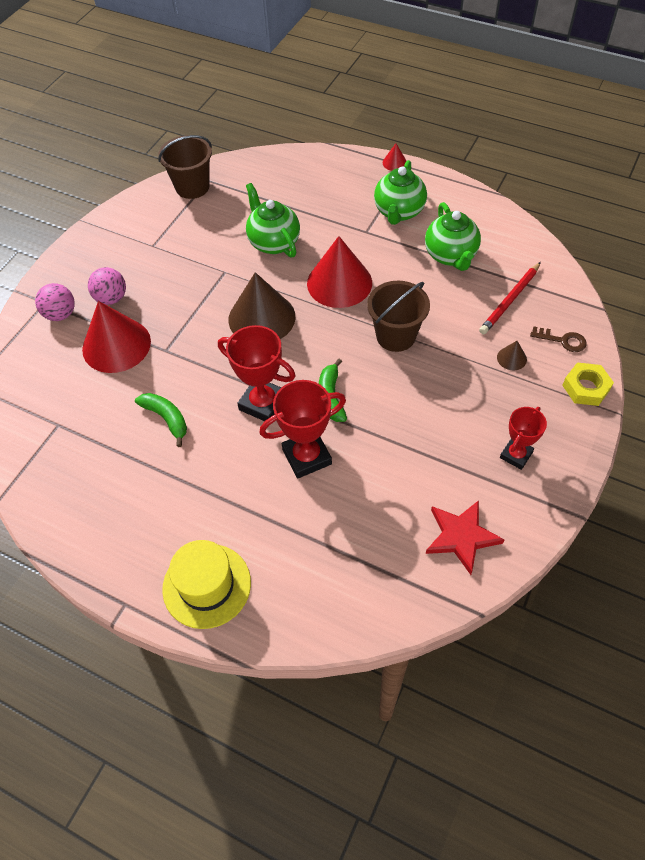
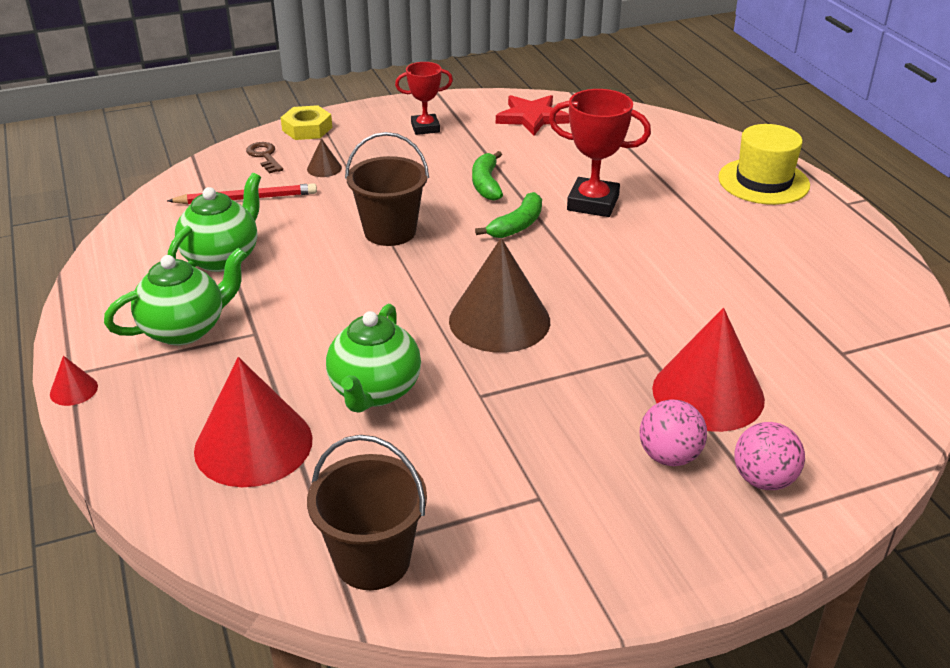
camera: 140 degrees left, 20 degrees down
green banana [135,393,187,447] -> green banana moved to [472,151,503,201]
red trophy [218,325,296,421] -> none
red cone [307,236,372,308] -> red cone moved to [194,357,312,487]

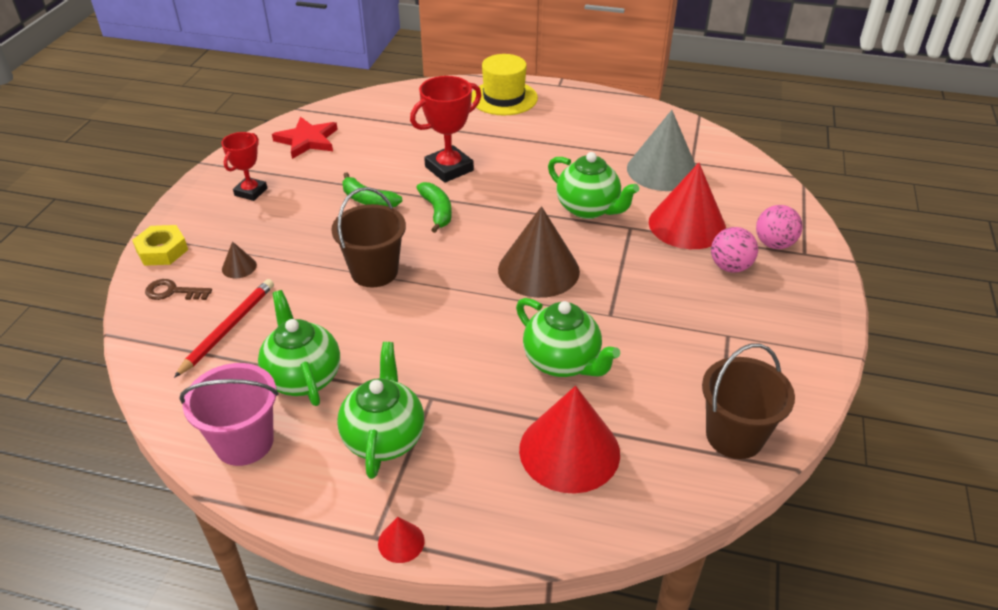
camera: 55 degrees left, 5 degrees up
none -> pink bucket [180,363,278,466]
none -> green teapot [548,152,639,219]
none -> grey cone [627,110,696,191]

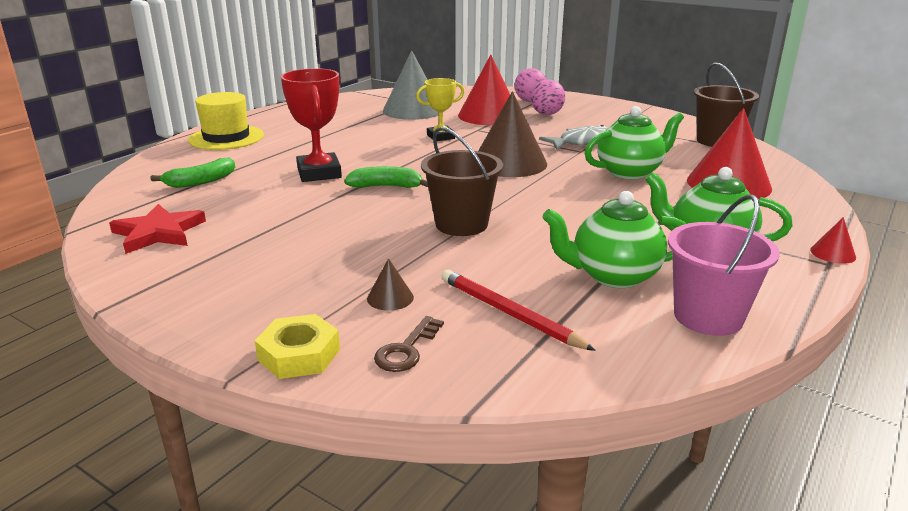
camera: 70 degrees left, 15 degrees down
red trophy [221,132,267,201] -> none
green banana [342,173,402,207] -> green banana moved to [150,157,235,188]
green teapot [548,152,639,219] -> yellow trophy [416,78,464,141]
none -> grey fish [539,125,608,150]

